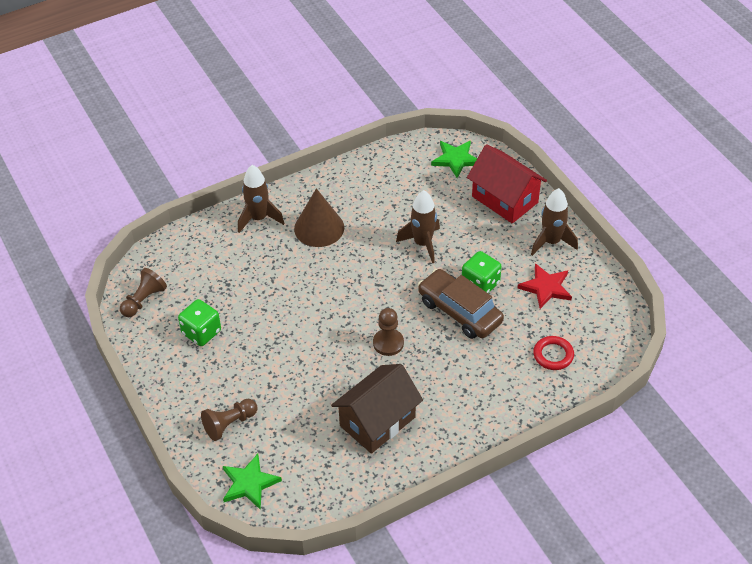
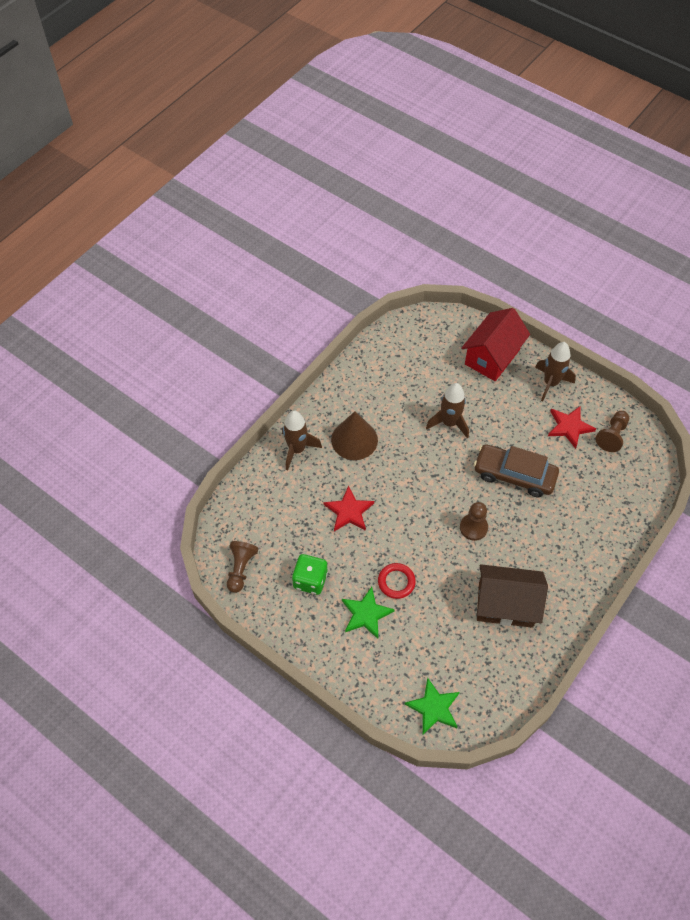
camera: 25 degrees left, 10 degrees up
brown pawn [201,399,257,441] -> brown pawn moved to [595,411,629,452]
brown house [331,364,423,454] -> brown house turned 75 degrees clockwise [477,564,548,628]
green star [431,141,477,178] -> green star moved to [342,587,395,639]
green dice [462,251,502,293] -> none
red house [467,145,547,224] -> red house turned 75 degrees counterclockwise [462,308,530,381]
red ring [533,336,574,370] -> red ring moved to [378,563,416,599]
none -> red star [324,485,374,531]

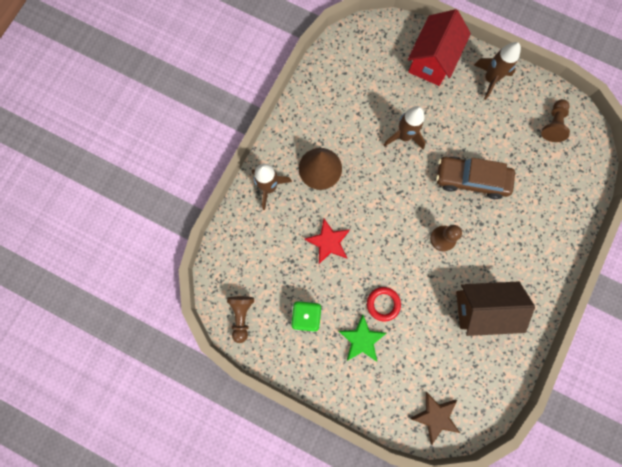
camera: 10 degrees left, 20 degrees up
green star [405,678,460,735] -> brown star [410,392,460,445]
red star [548,406,596,449] -> none

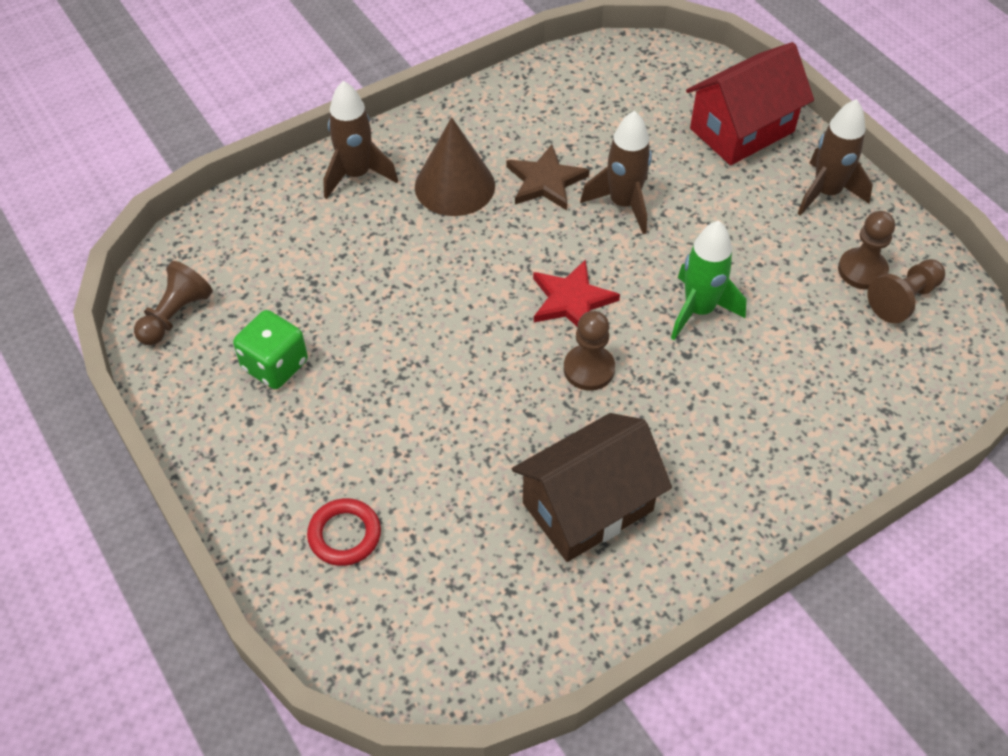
camera: 30 degrees right, 25 degrees down
red star [304,219,350,264] -> red star moved to [533,259,620,327]
green star [339,314,386,361] -> none
red ring [367,287,401,322] -> red ring moved to [307,498,381,566]
brown star [410,392,460,445] -> brown star moved to [507,144,590,210]
brown car [436,157,515,199] -> green rocket [671,221,746,340]
brown house [456,281,535,336] -> brown house turned 60 degrees counterclockwise [512,413,672,562]
none -> brown pawn [838,211,895,289]

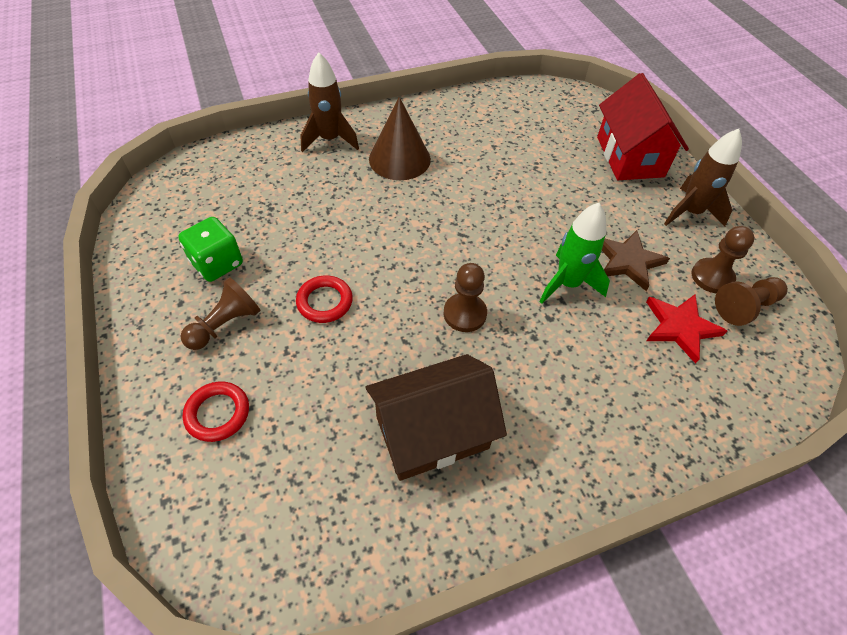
camera: 10 degrees right, 0 degrees up
brown pawn [134,261,213,345] -> brown pawn moved to [181,277,261,350]
brown star [507,144,590,210] -> brown star moved to [602,230,670,291]
red star [533,259,620,327] -> red star moved to [646,294,727,364]
brown rocket [580,111,652,234] -> none
red house [686,42,814,165] -> red house turned 75 degrees counterclockwise [597,73,689,180]
none -> red ring [296,275,353,323]

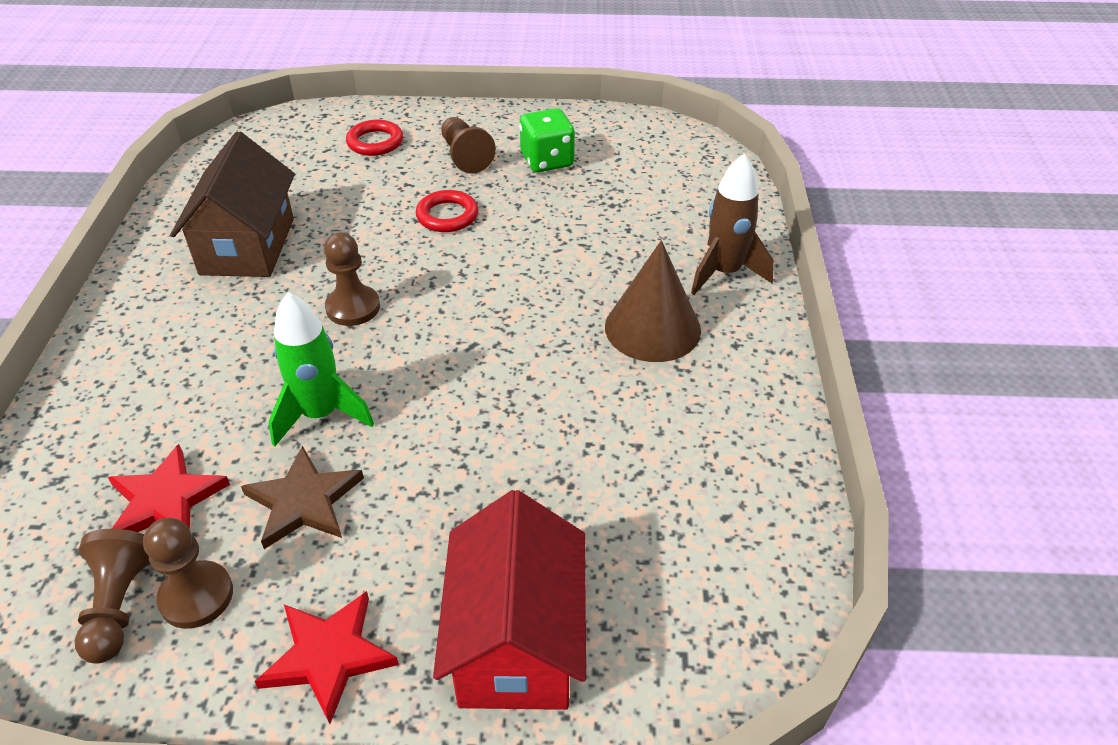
camera: 115 degrees right, 10 degrees down
red house [597,73,689,180] -> red house turned 75 degrees clockwise [433,490,586,710]
brown rocket [664,129,742,226] -> red star [254,591,399,724]

